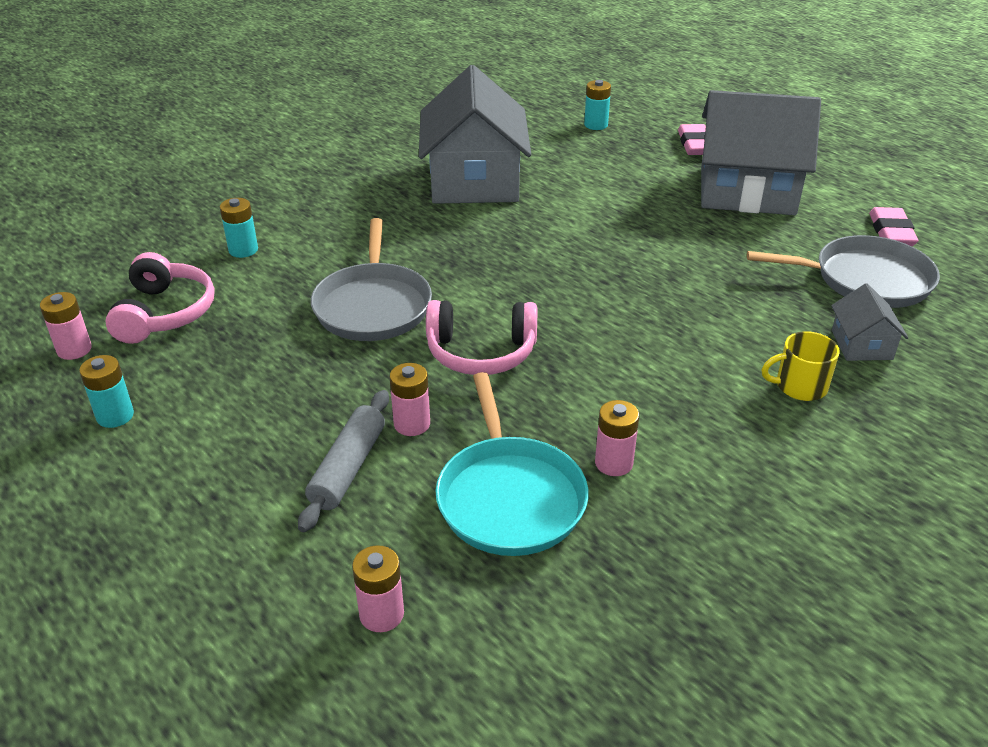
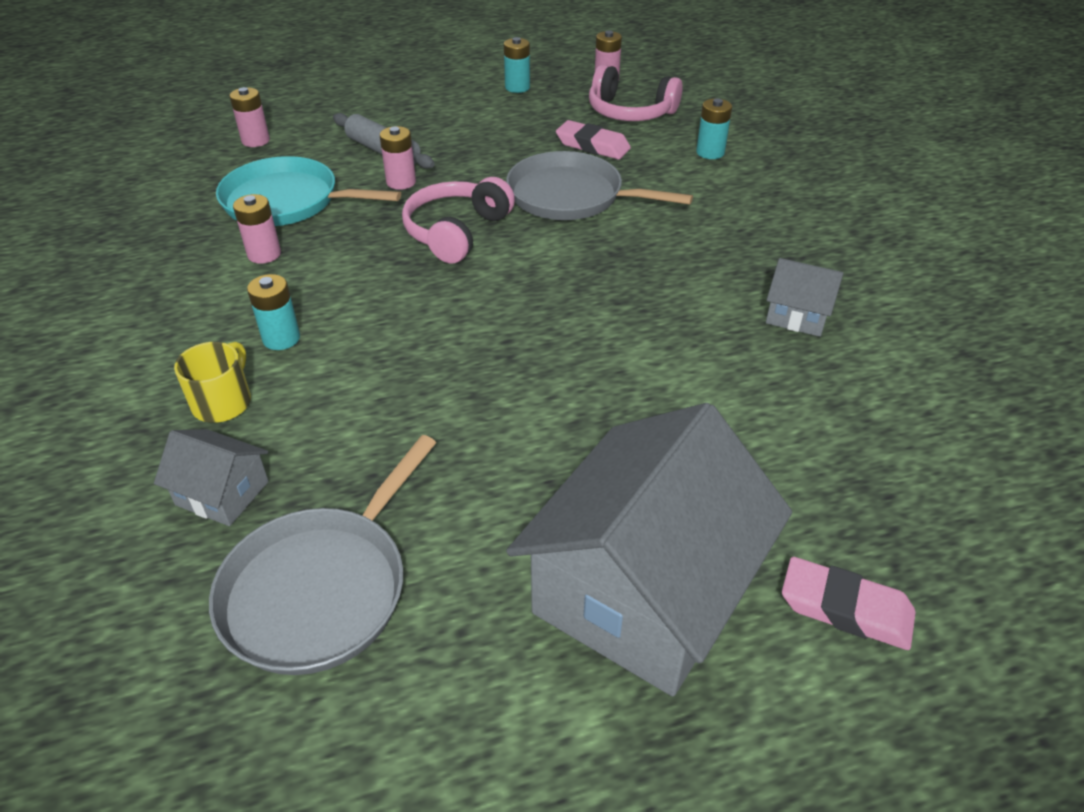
camera: 115 degrees right, 5 degrees up
grey house [419,65,531,204] -> grey house [766,258,844,337], size x0.44
turquoise battery [584,80,611,130] -> turquoise battery moved to [247,274,300,350]
pink eraser [869,207,919,246] -> pink eraser moved to [556,120,631,160]

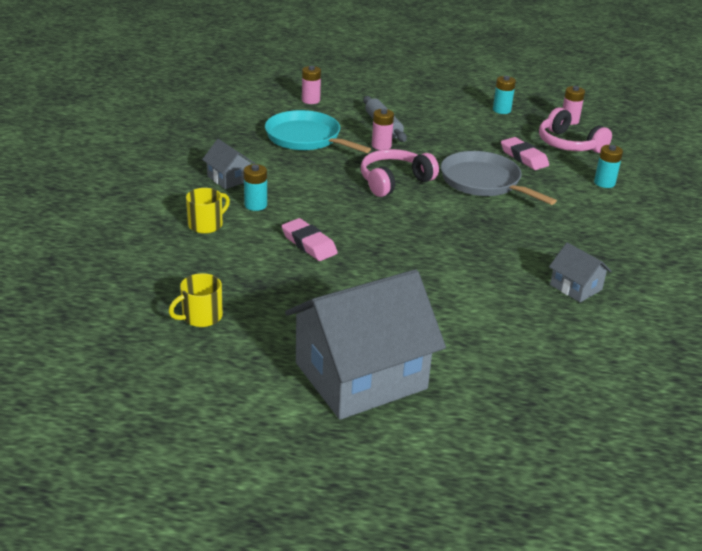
camera: 25 degrees right, 10 degrees down
grey house [154,429,269,526] -> grey house moved to [202,139,255,189]
grey pan [209,435,436,675] -> yellow mug [169,273,223,327]
pink battery [233,194,281,264] -> none
pink eraser [782,557,916,650] -> pink eraser moved to [282,218,338,261]

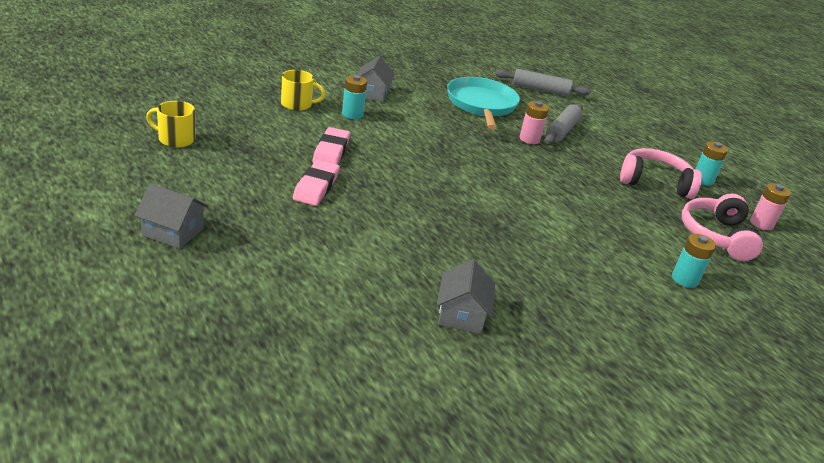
camera: 45 degrees right, 0 degrees up
grey house [285,269,446,420] -> grey house [135,183,208,249], size x0.44
pink battery [302,66,321,104] -> grey rolling pin [495,69,591,96]
pink headphones [361,149,439,197] -> pink headphones moved to [620,148,702,199]
grey pan [441,151,557,205] -> none
pink eraser [501,137,549,170] -> pink eraser moved to [293,160,340,206]

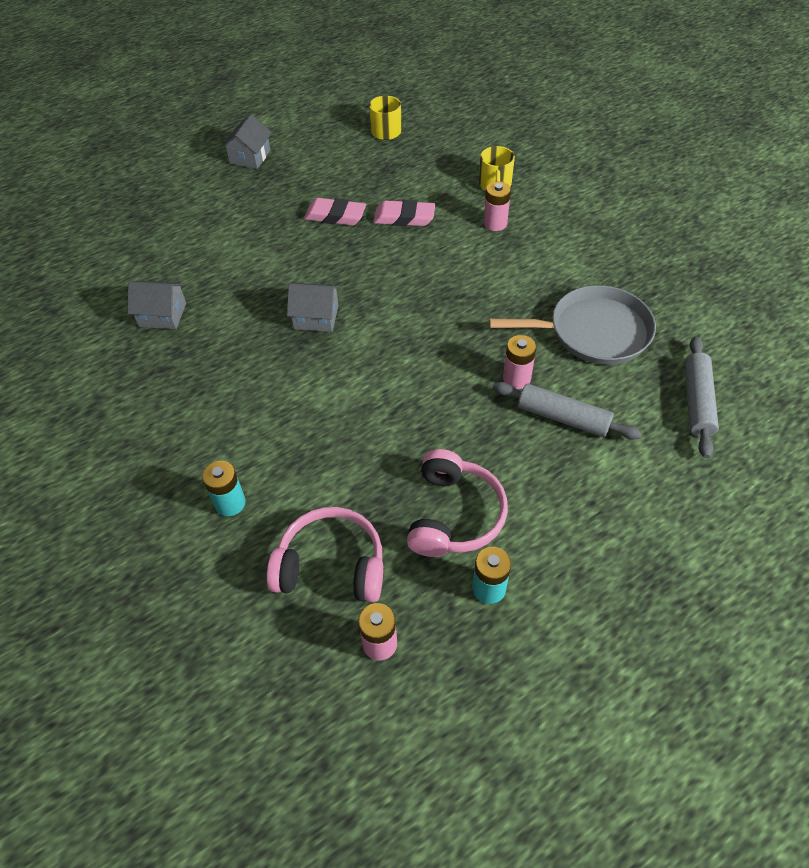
camera: 95 degrees right, 20 degrees up
turquoise battery [342,75,367,119] -> pink battery [484,181,511,231]
grey house [357,56,395,102] -> grey house moved to [287,283,340,332]
turquoise pan [447,77,520,130] -> grey pan [489,285,656,365]

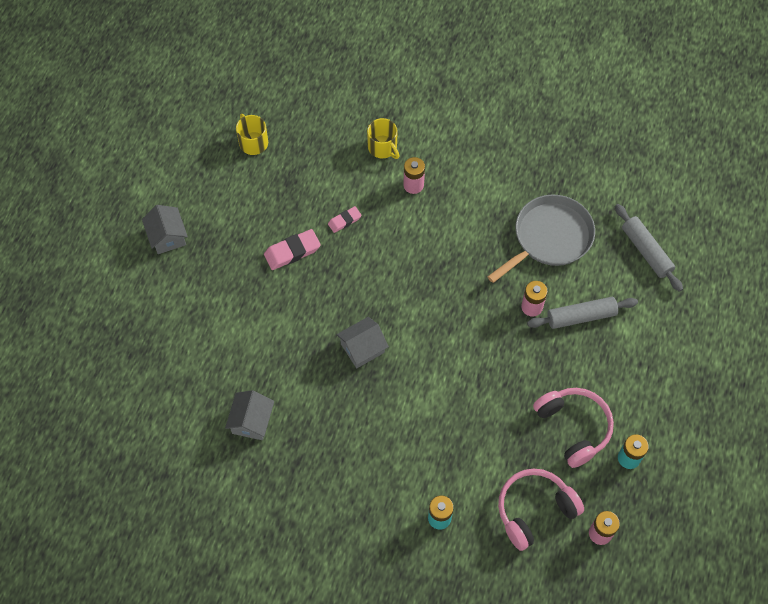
camera: 40 degrees left, 10 degrees up
grey house [128,281,186,329] -> grey house turned 45 degrees counterclockwise [225,390,274,440]
pink eraser [373,200,435,226] -> pink eraser [328,206,362,233], size x0.61

